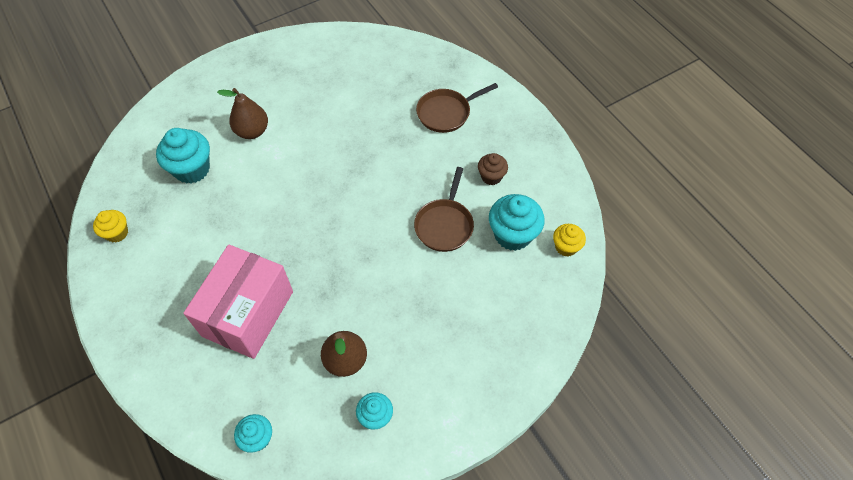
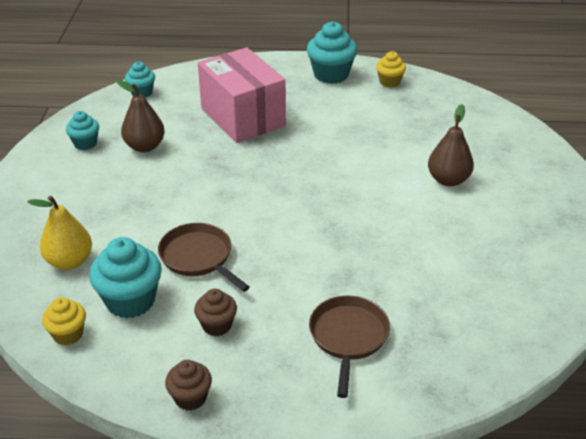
camera: 125 degrees right, 20 degrees down
turquoise cupcake [156,128,210,184] -> turquoise cupcake moved to [307,21,357,84]
none -> yellow pear [27,196,92,270]
none -> brown cupcake [165,360,212,411]

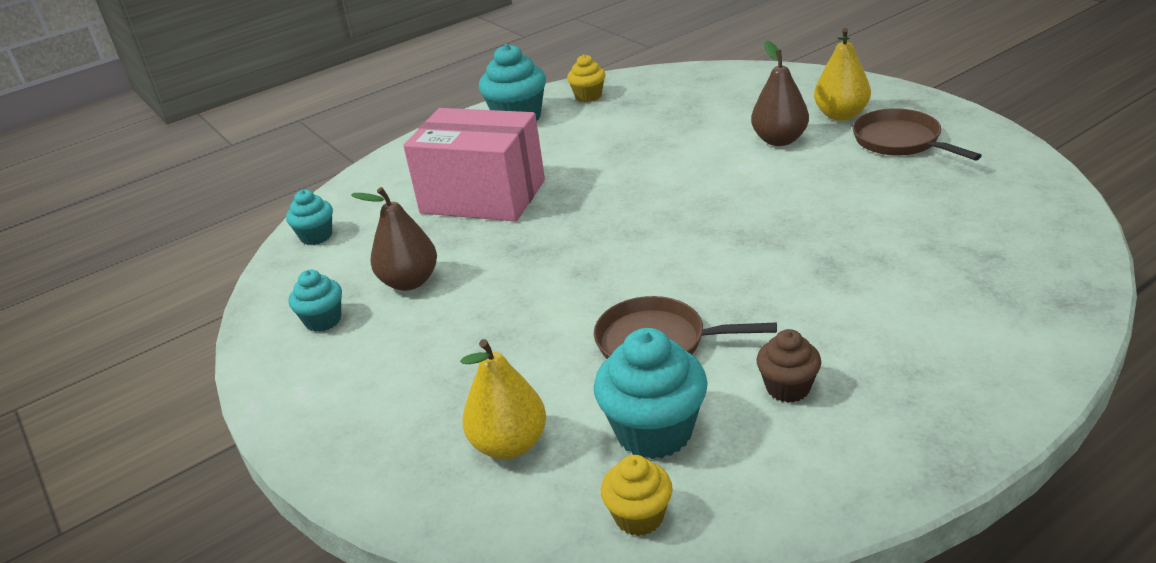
camera: 35 degrees left, 5 degrees down
brown cupcake [165,360,212,411] -> none
brown pan [309,296,390,398] -> brown pan moved to [853,108,982,160]
none -> yellow pear [814,28,871,121]

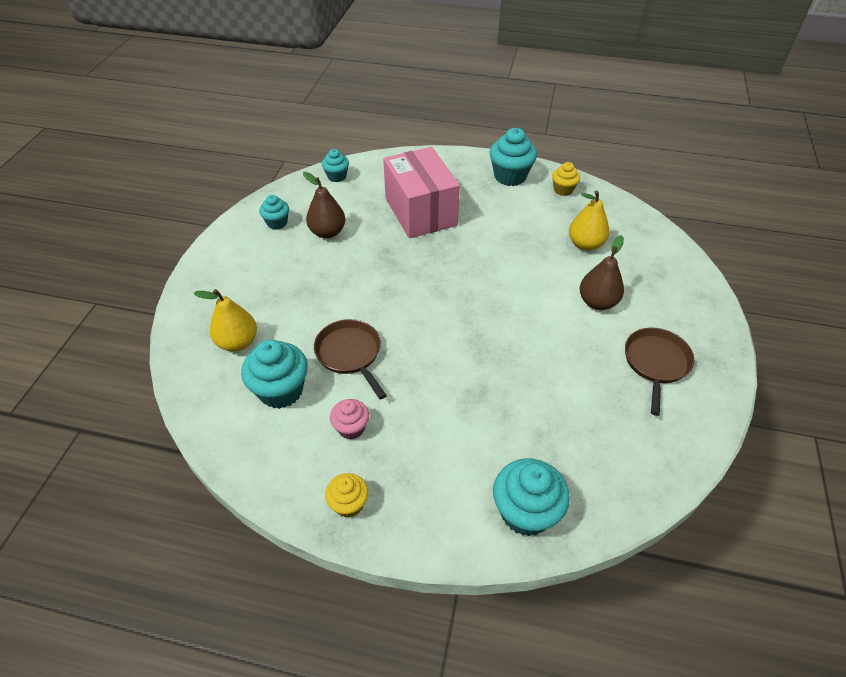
camera: 45 degrees right, 15 degrees up
yellow cupcake [601,455,673,536] -> yellow cupcake moved to [325,473,368,518]
brown cupcake [757,329,821,403] -> pink cupcake [330,399,369,440]
yellow pear [814,28,871,121] -> yellow pear moved to [569,191,609,251]
none -> turquoise cupcake [493,458,570,536]

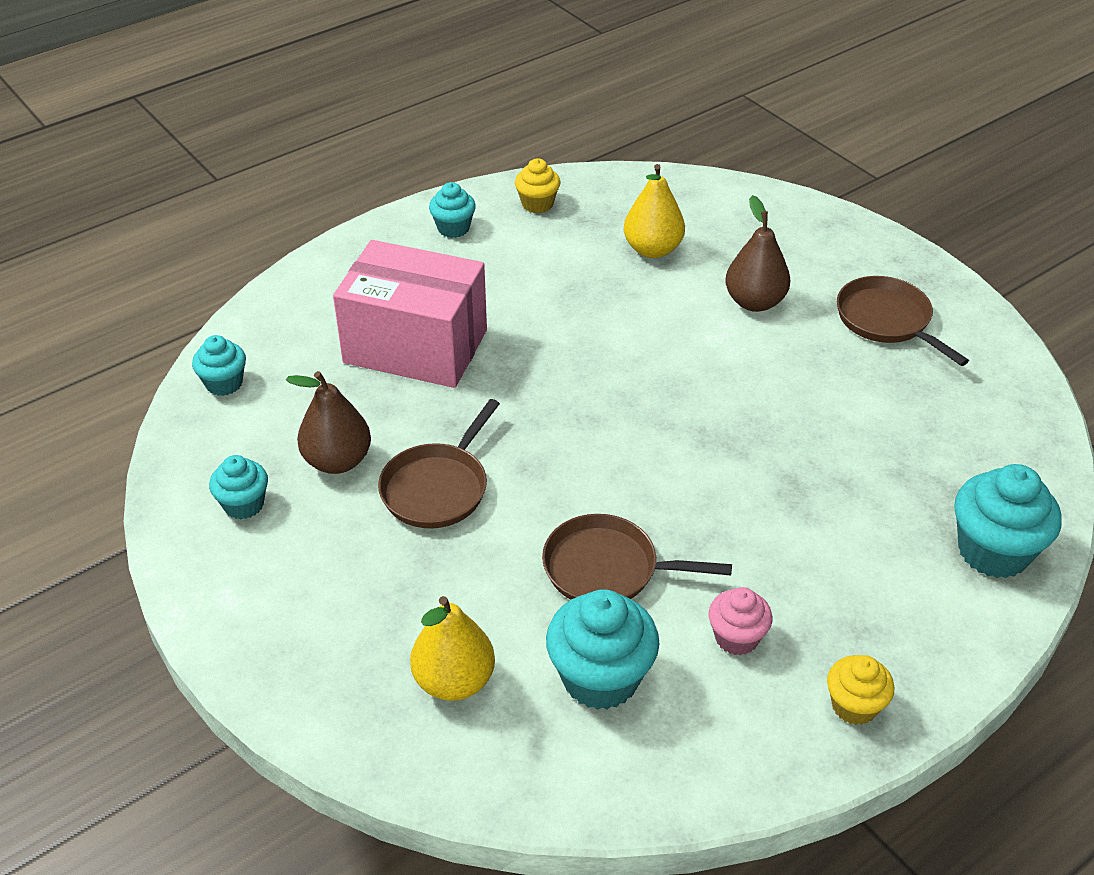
camera: 50 degrees left, 5 degrees down
turquoise cupcake [489,128,537,186] -> turquoise cupcake [429,182,476,238], size x0.59
none -> brown pan [378,399,500,528]

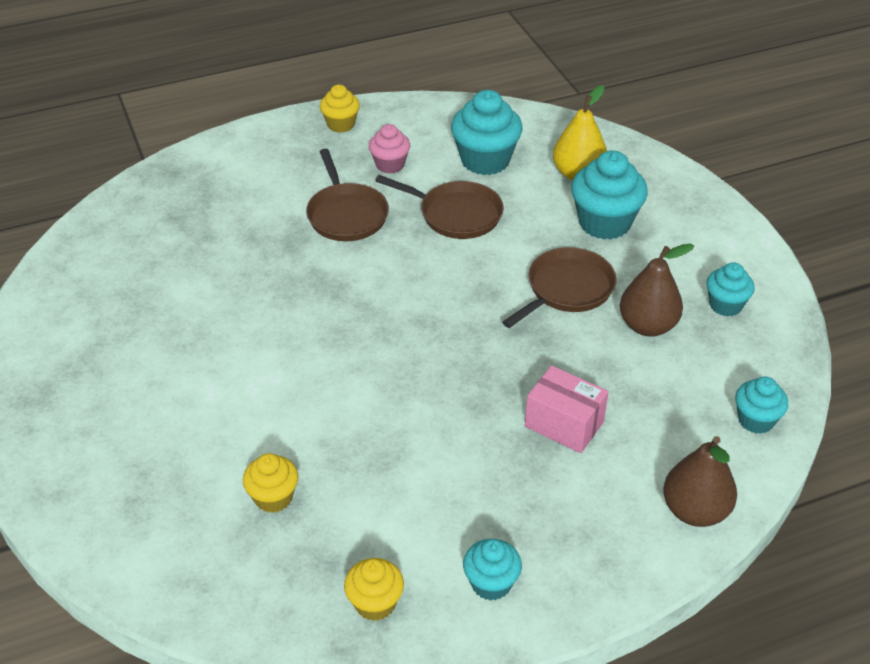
camera: 165 degrees left, 0 degrees up
pink box [333,240,487,388] -> pink box [525,365,609,453], size x0.53
yellow pear [624,164,685,258] -> yellow cupcake [243,453,298,513]
brown pear [725,195,790,312] -> brown pear moved to [663,436,737,527]
brown pan [837,276,969,366] -> brown pan moved to [306,149,389,241]
turquoise cupcake [954,464,1062,578] -> turquoise cupcake moved to [571,150,648,240]

